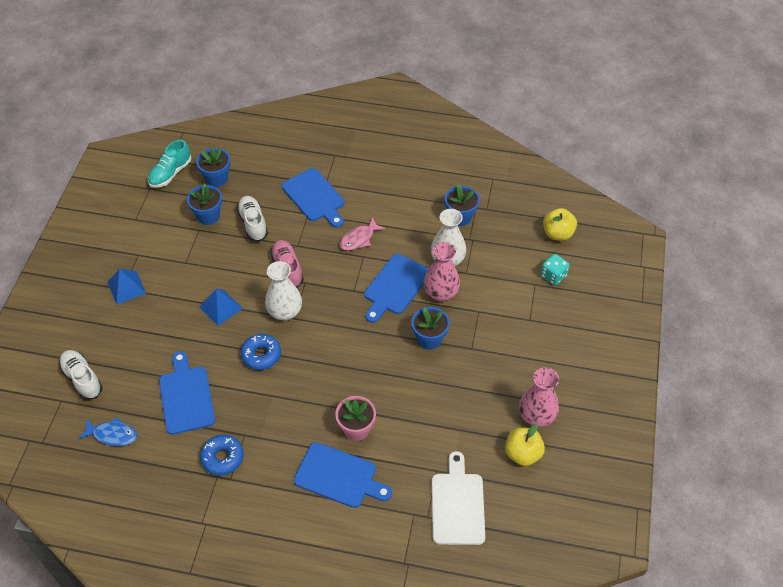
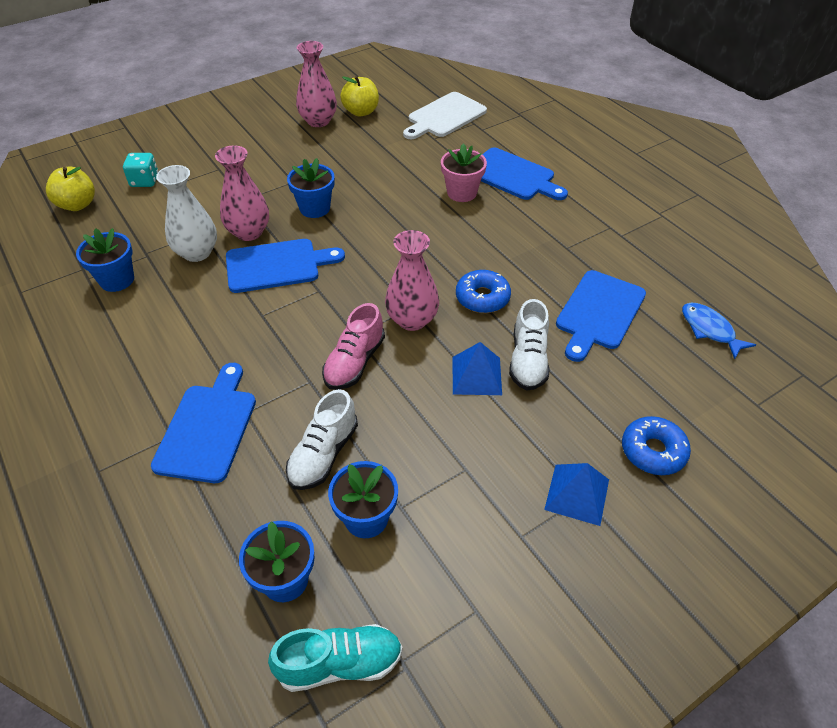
camera: 135 degrees left, 5 degrees down
white shoe [59,350,103,400] -> white shoe moved to [509,299,550,391]
blue donut [200,435,244,475] -> blue donut moved to [622,416,691,475]
white vase [265,261,302,321] -> pink vase [385,230,439,331]
blue cutting board [294,442,392,508] -> blue cutting board turned 150 degrees clockwise [481,147,568,200]
pink fish [340,217,385,251] -> none

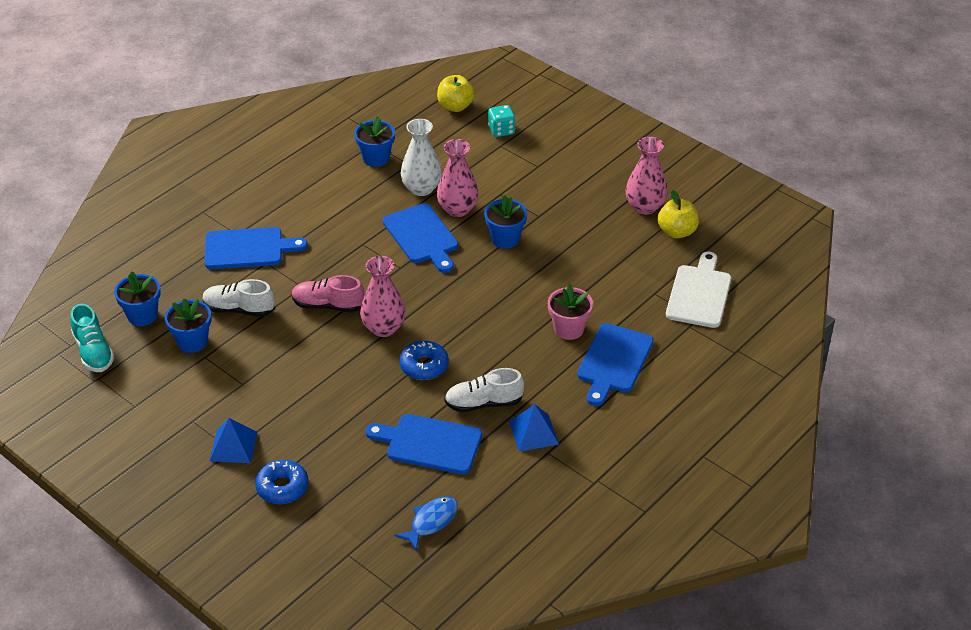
camera: 75 degrees right, 5 degrees down
white cutting board [403,92,487,139] -> white cutting board turned 75 degrees clockwise [666,251,731,328]
blue pyramid [452,342,502,395] -> blue pyramid moved to [509,404,559,452]
white shoe [509,299,550,391] -> white shoe moved to [444,368,524,412]

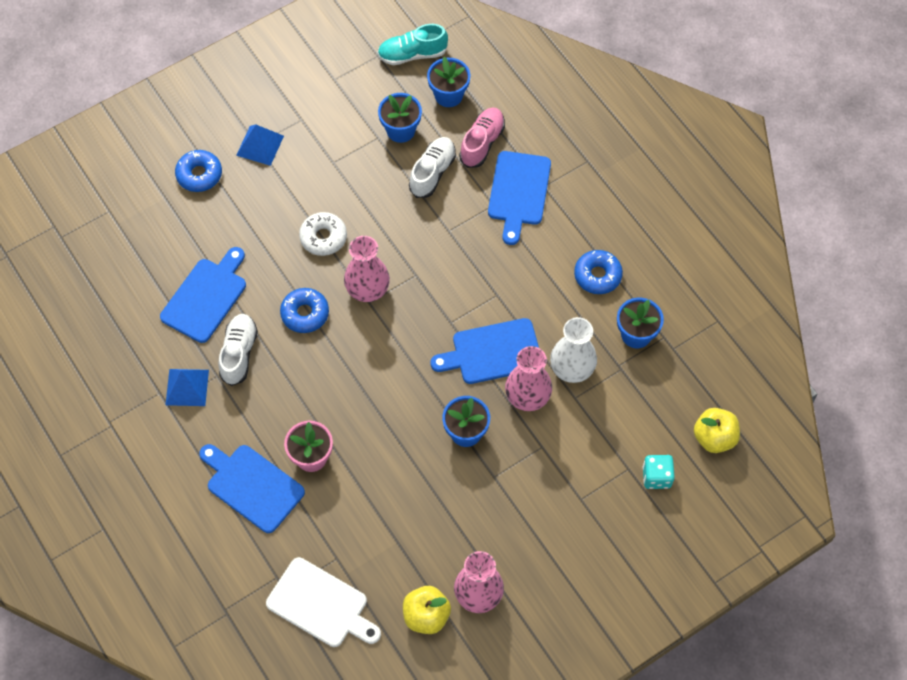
camera: 105 degrees right, 20 degrees up
pink shoe [292,275,364,313] -> pink shoe moved to [459,107,505,168]
blue fish [395,496,458,550] -> none
none -> white donut [299,212,347,256]
none -> blue donut [574,250,623,294]

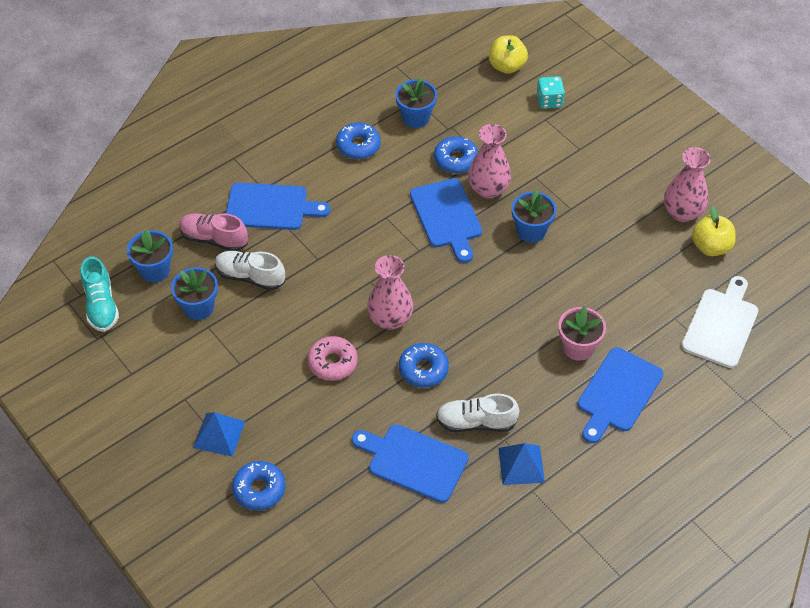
camera: 95 degrees left, 10 degrees down
white donut [299,212,347,256] -> pink donut [307,336,358,381]
white vase [550,317,597,383] -> blue donut [434,136,478,174]

